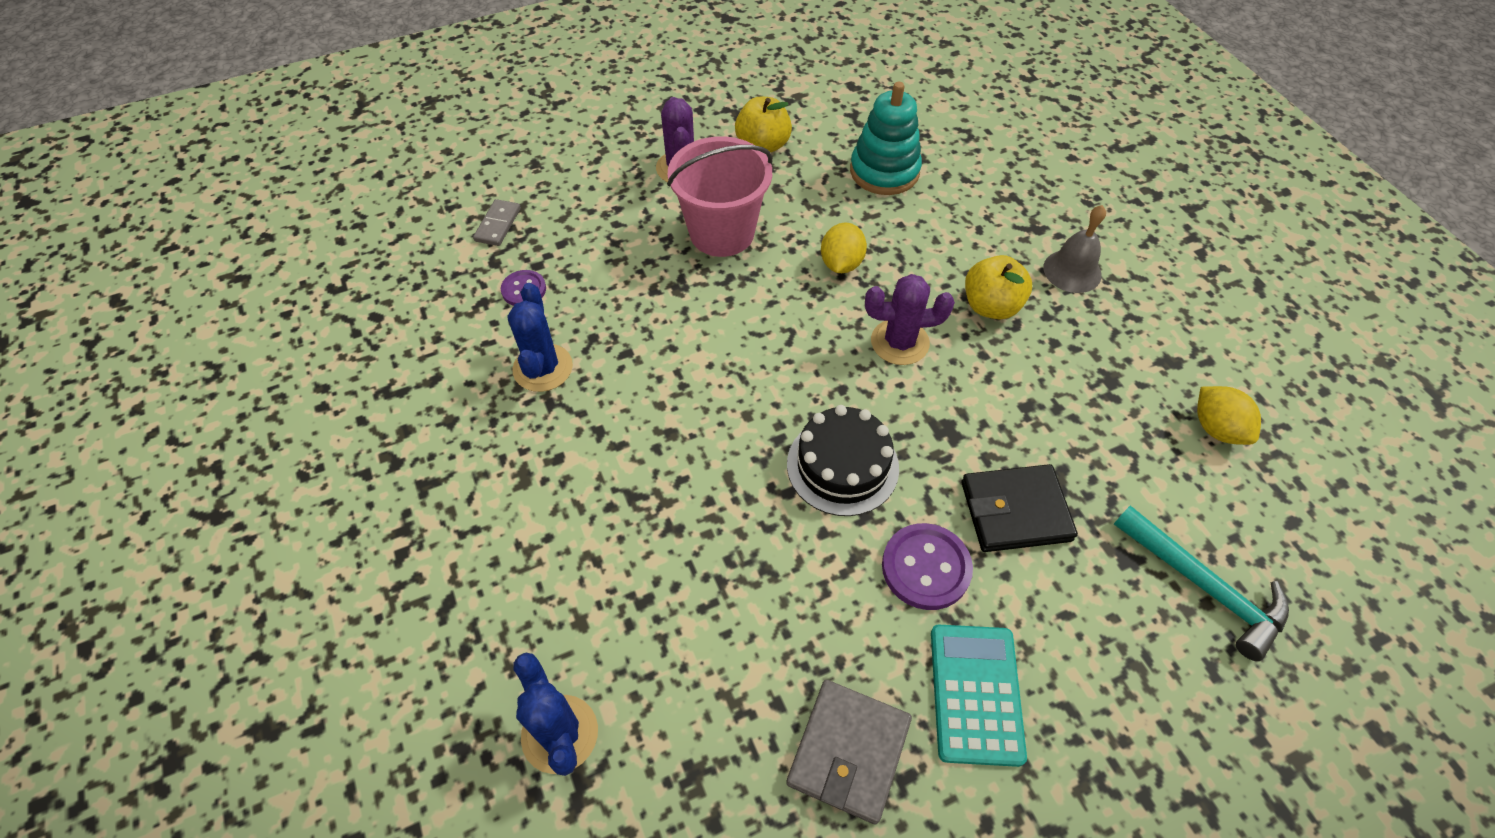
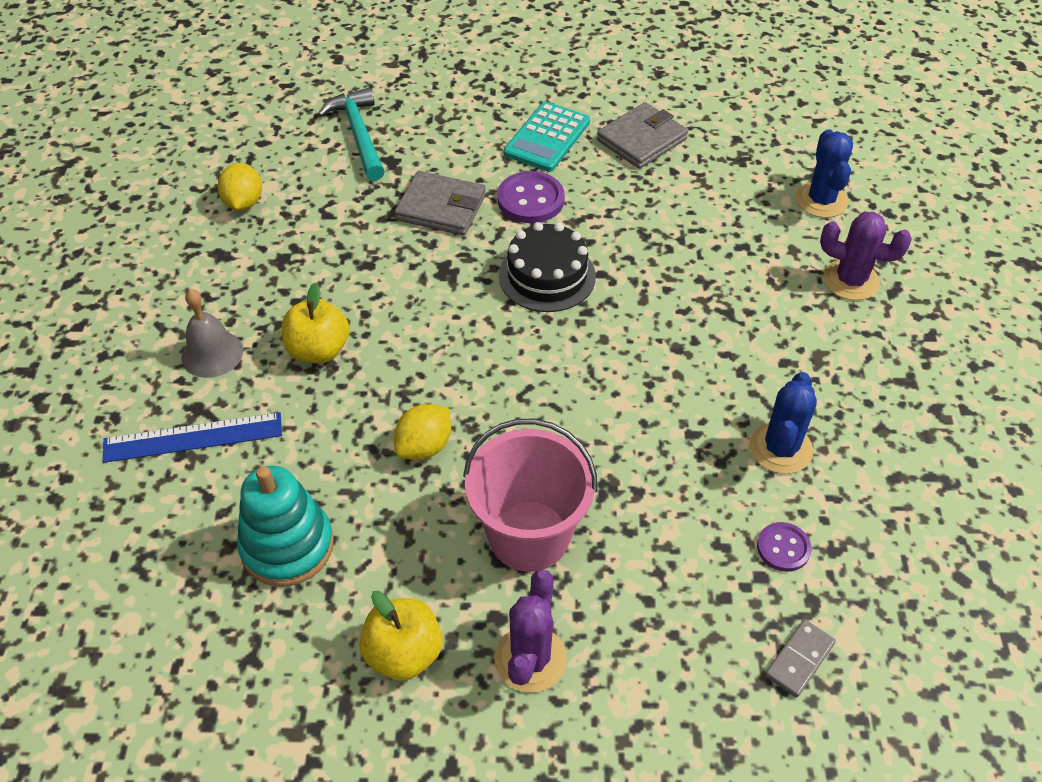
camera: 155 degrees left, 5 degrees down
purple cactus [865,274,955,365] -> purple cactus moved to [820,212,912,300]
black wallet [961,464,1078,552] -> grey wallet [395,171,486,235]
none -> blue ruler [102,412,282,463]

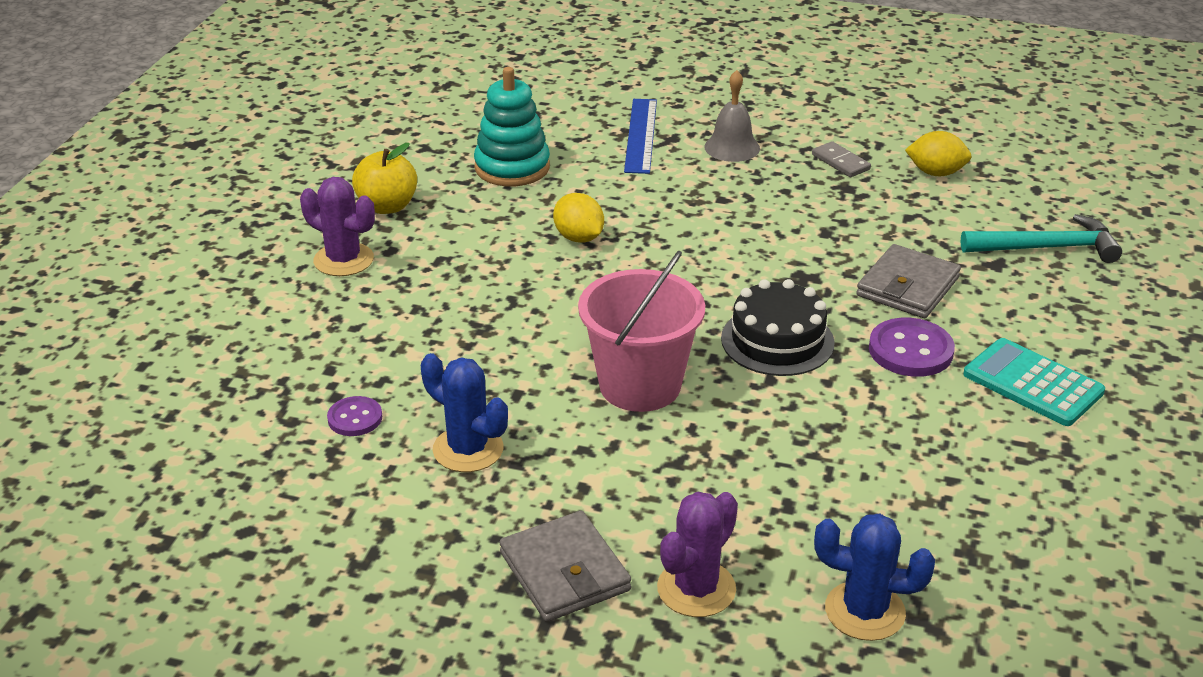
camera: 105 degrees right, 15 degrees down
yellow apple [282,283,349,363] -> none
pink bucket [463,419,597,572] -> pink bucket moved to [578,250,705,412]
grey wallet [597,102,688,169] -> grey wallet moved to [500,511,631,622]
grey domino [765,620,836,698] -> grey domino moved to [812,141,871,177]

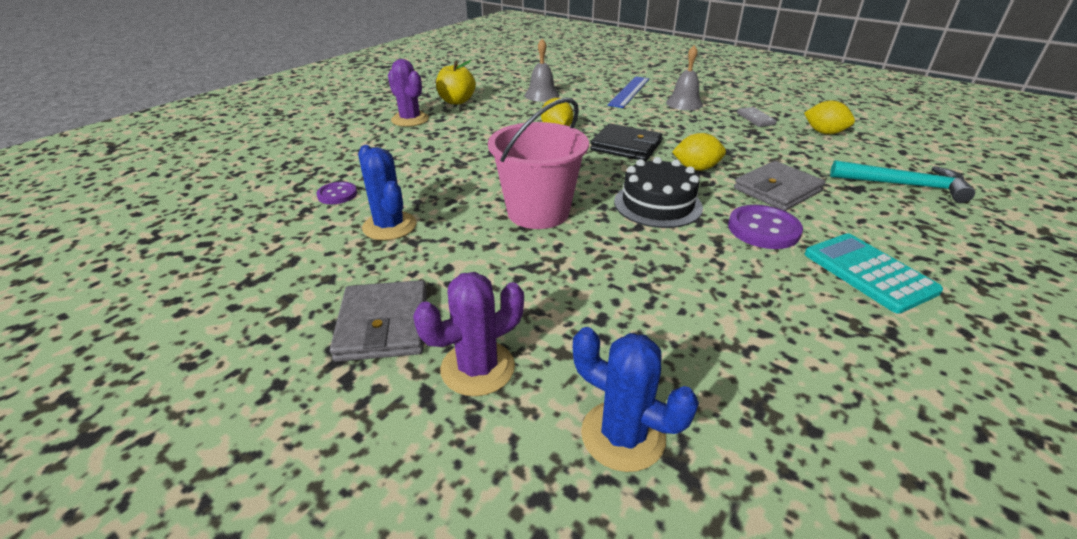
camera: 20 degrees right, 0 degrees up
turquoise stacking toy [474,67,550,186] -> grey bell [525,39,559,102]
none -> black wallet [590,124,662,161]
none -> yellow lemon [672,133,726,171]

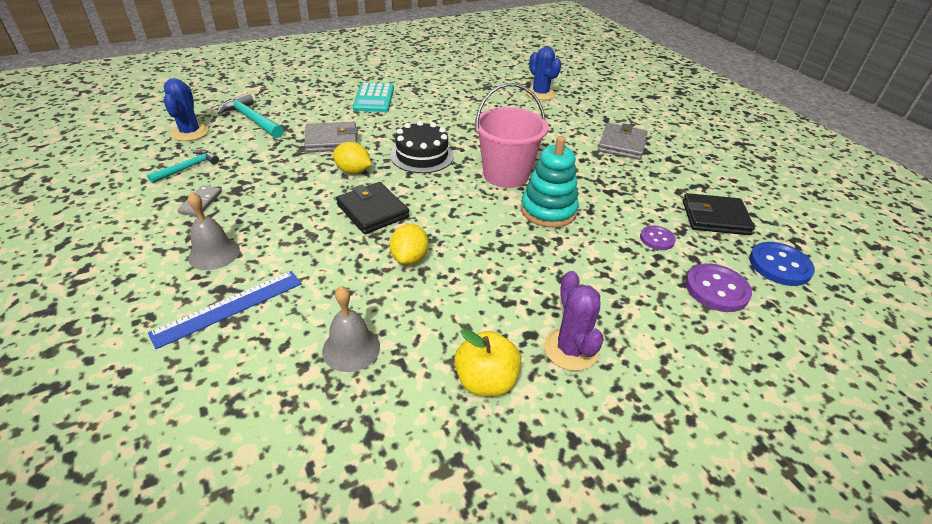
camera: 155 degrees left, 5 degrees up
blue cactus [358,145,416,240] -> blue cactus moved to [164,78,209,141]
purple cactus [413,272,524,396] -> none
purple button [728,205,803,249] -> purple button moved to [685,264,752,312]
yellow lemon [804,101,855,134] -> turquoise hammer [147,150,219,184]
none -> turquoise stacking toy [521,136,579,228]
none -> black wallet [683,193,755,235]
none -> blue button [749,242,815,286]

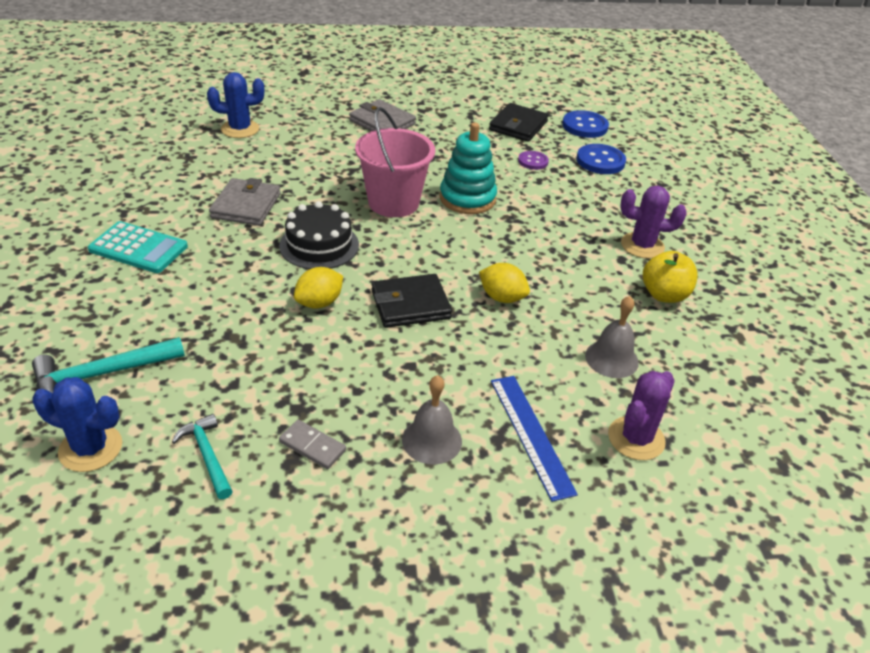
camera: 70 degrees left, 0 degrees up
grey wallet [304,122,358,153] -> grey wallet moved to [209,178,281,226]
purple button [685,264,752,312] -> blue button [576,144,626,174]
none -> purple cactus [608,371,675,460]

